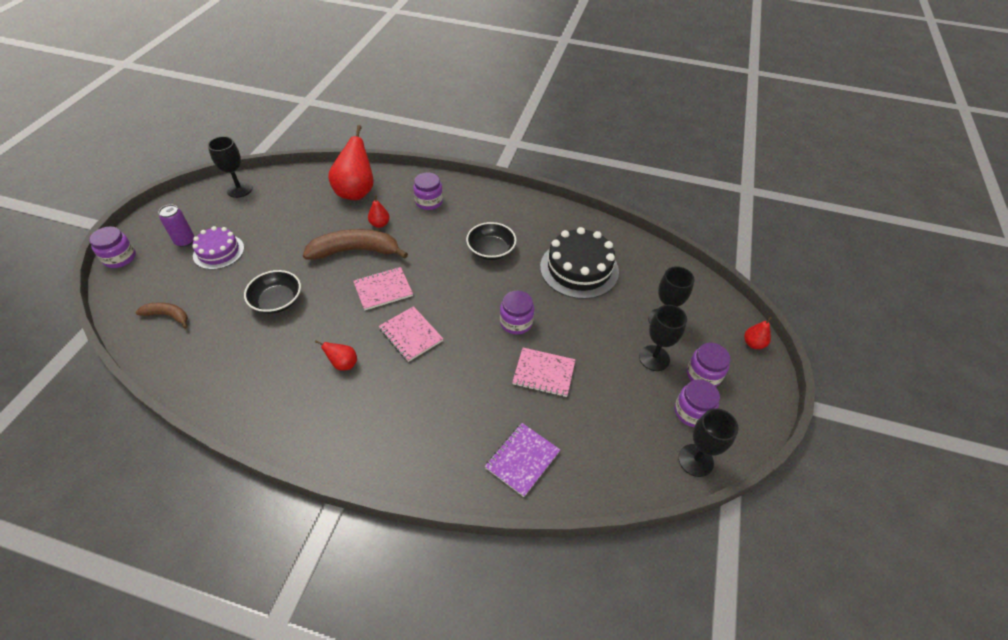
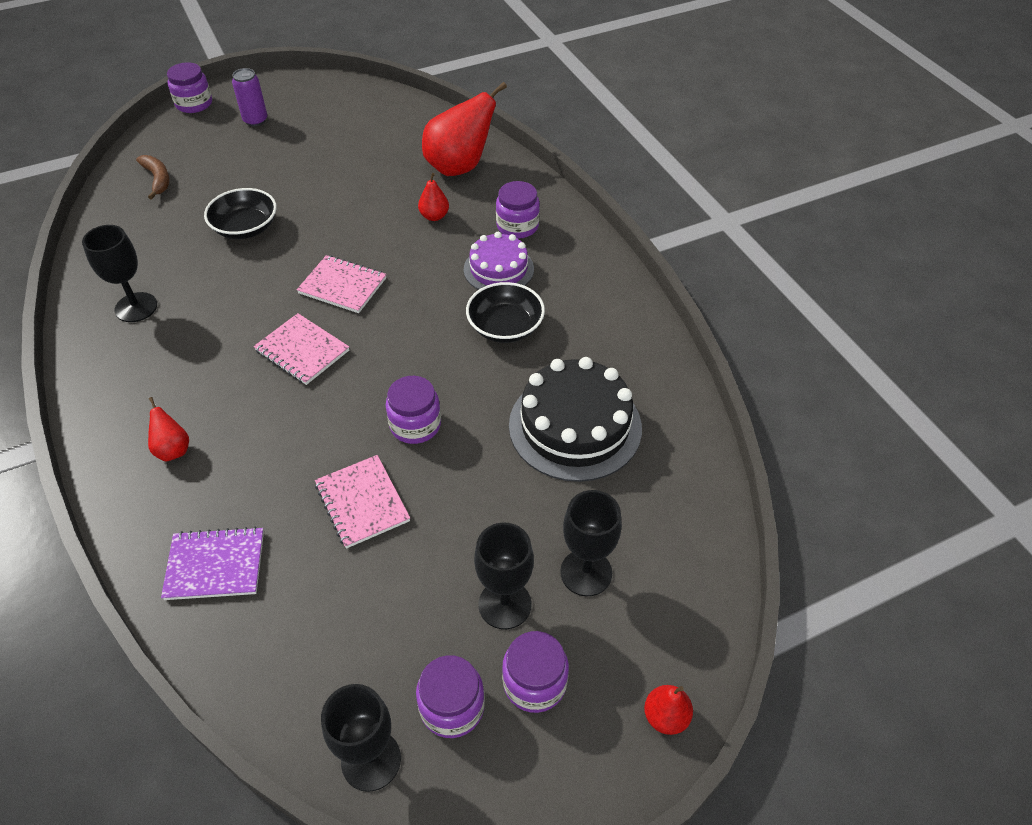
camera: 50 degrees right, 0 degrees up
purple cake [192,226,244,270] -> purple cake moved to [464,232,534,290]
black goblet [208,136,252,198] -> black goblet moved to [82,225,157,322]
brown banana [303,229,408,260] -> none
red pear [315,340,357,371] -> red pear moved to [148,397,189,462]
pink notebook [379,306,443,362] -> pink notebook turned 60 degrees counterclockwise [254,313,349,385]

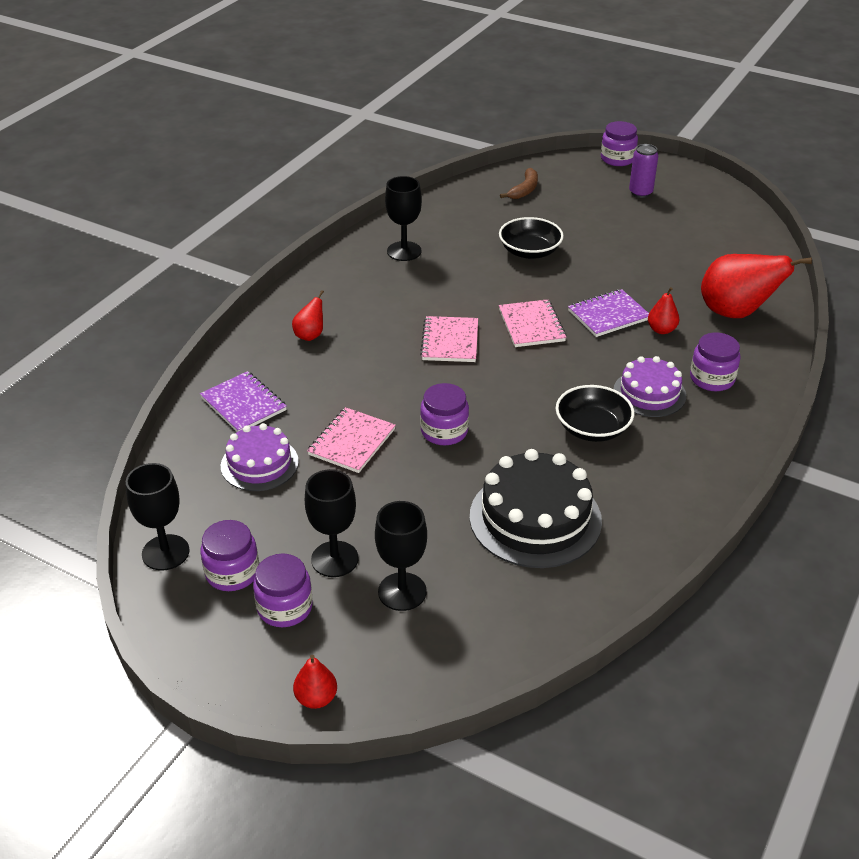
camera: 55 degrees right, 10 degrees down
none -> purple cake [221,423,299,491]
none -> purple notebook [568,289,649,337]

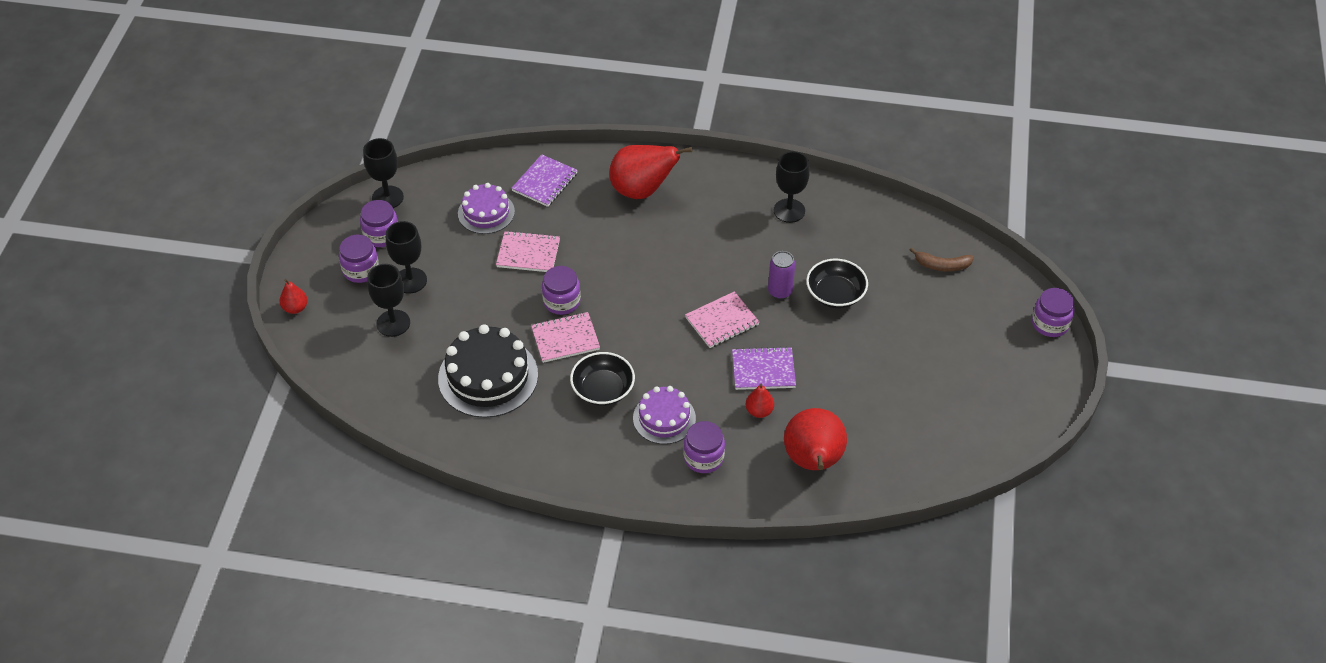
camera: 70 degrees right, 10 degrees up
red pear [292,290,324,341] -> red pear [609,145,692,199], size x2.12
pink notebook [420,316,478,362] -> pink notebook moved to [531,312,600,363]
purple notebook [568,289,649,337] -> purple notebook turned 45 degrees counterclockwise [732,346,796,390]
purple can [629,144,658,198] -> purple can moved to [768,251,795,299]

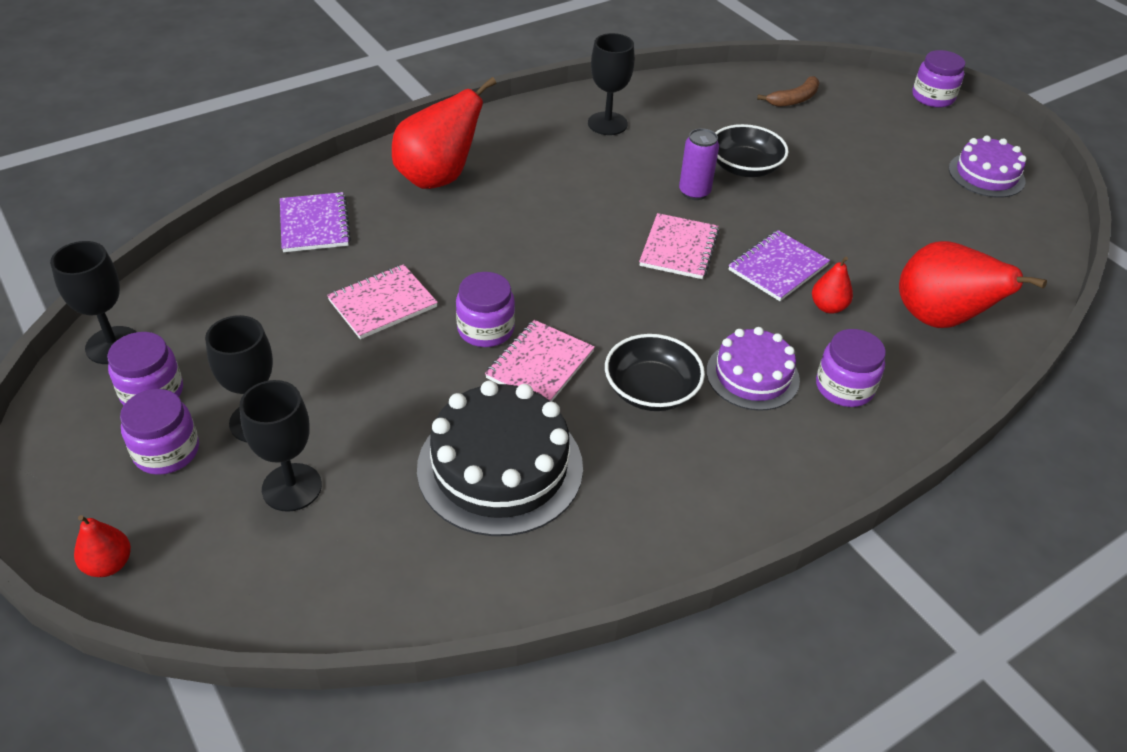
camera: 45 degrees left, 5 degrees down
purple cake [458,183,515,234] -> purple cake moved to [949,136,1026,198]

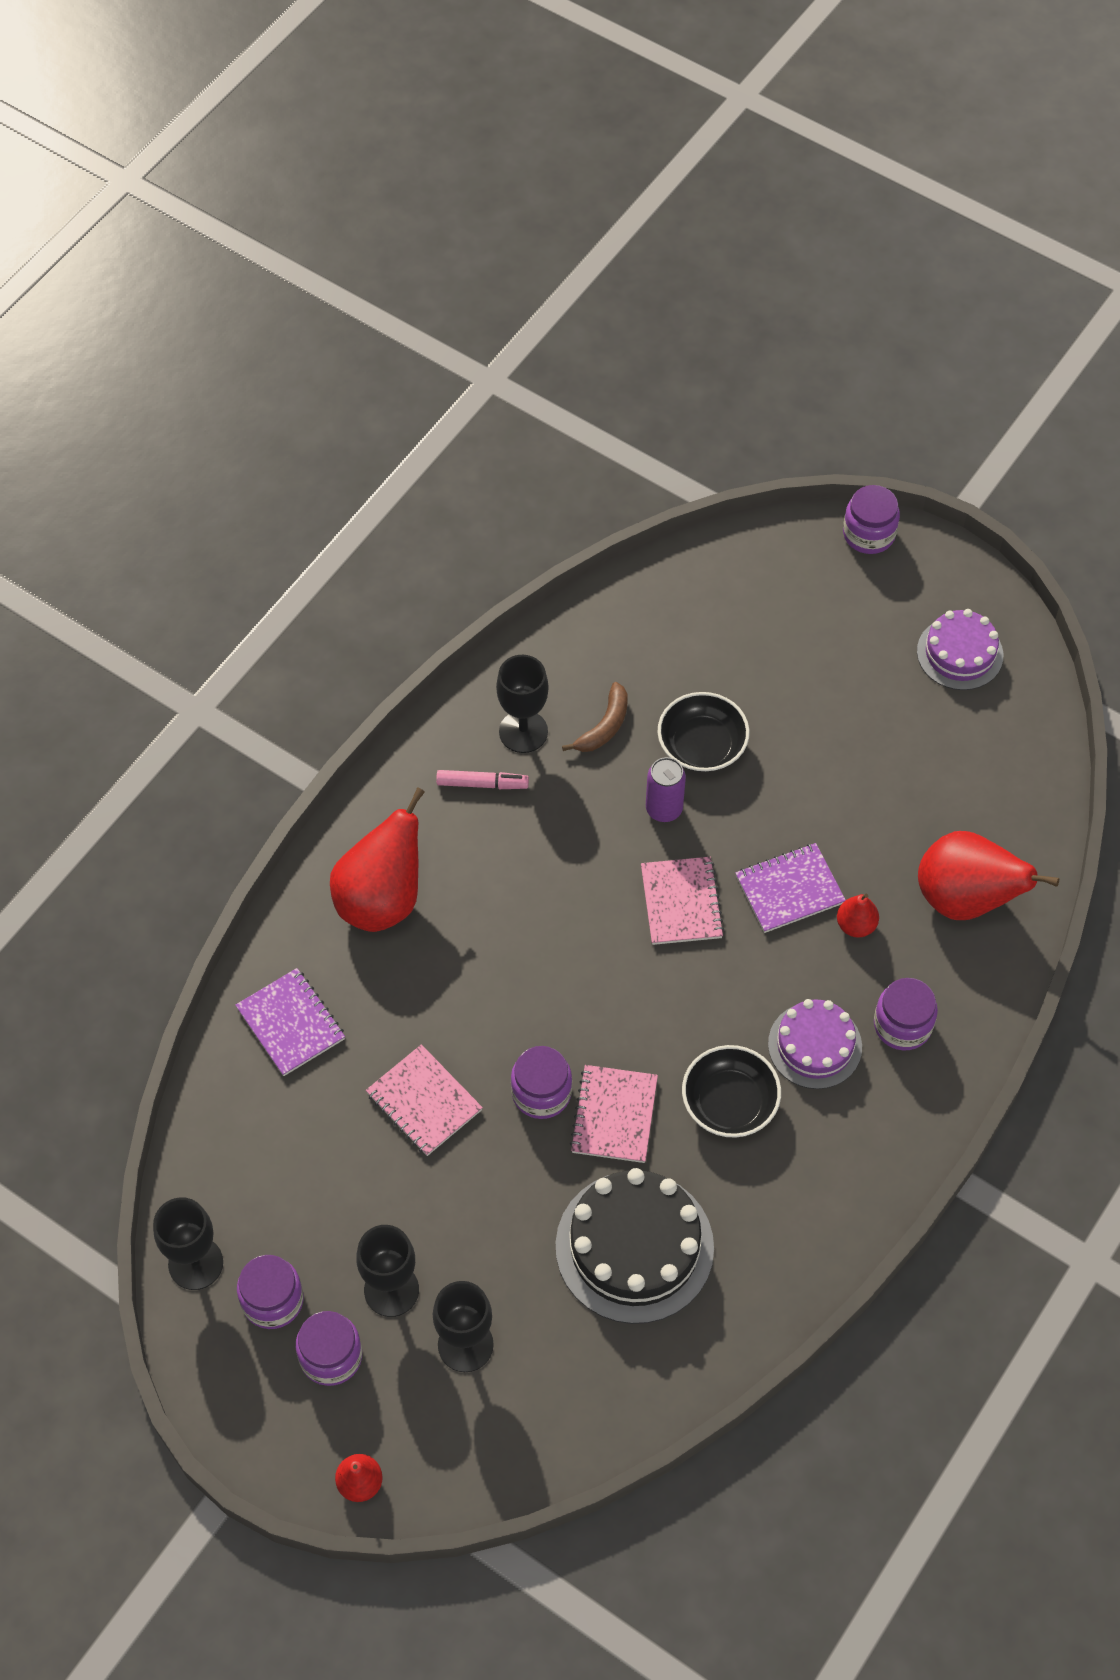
camera: 20 degrees left, 15 degrees up
pink notebook [327,264,438,339] -> pink notebook turned 75 degrees counterclockwise [366,1044,483,1156]
purple notebook [729,230,830,301] -> purple notebook turned 45 degrees clockwise [735,843,846,933]
brown banana [757,76,819,107] -> brown banana moved to [562,682,627,752]
none -> pink marker [436,770,529,789]

